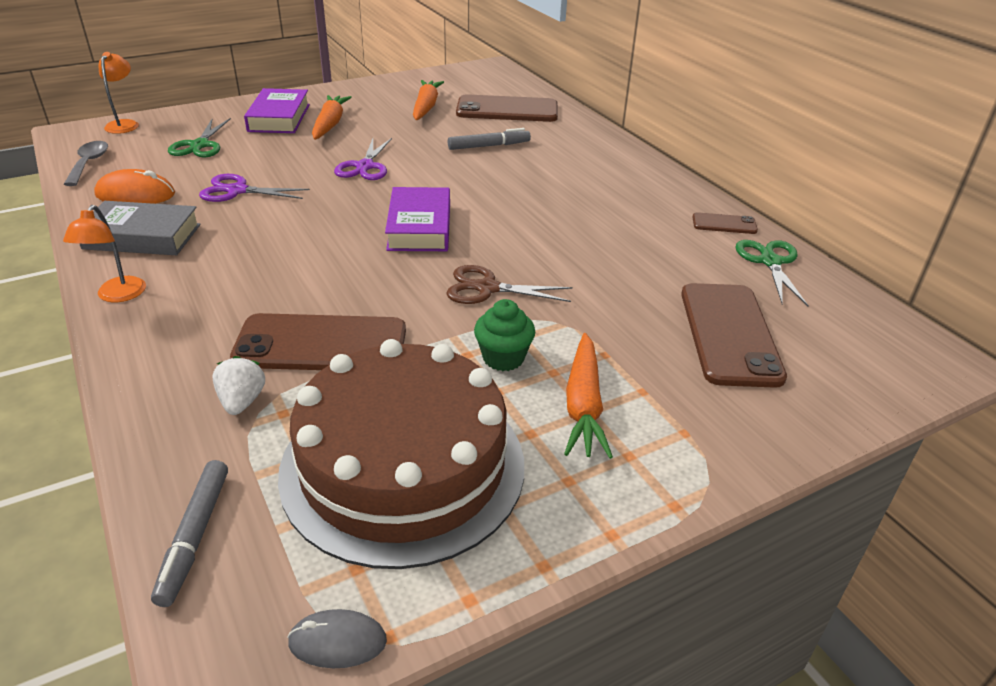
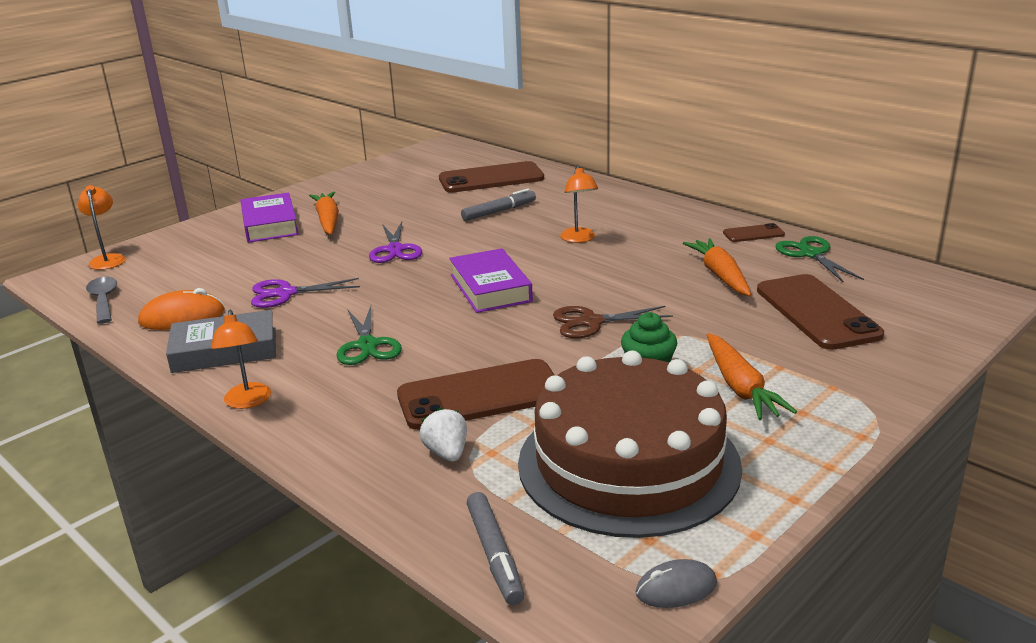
camera: 15 degrees left, 10 degrees down
green scissors [168,118,231,158] -> green scissors moved to [336,306,402,365]
orange carrot [413,80,444,120] -> orange carrot moved to [683,238,751,296]
none -> orange lamp [560,165,598,243]

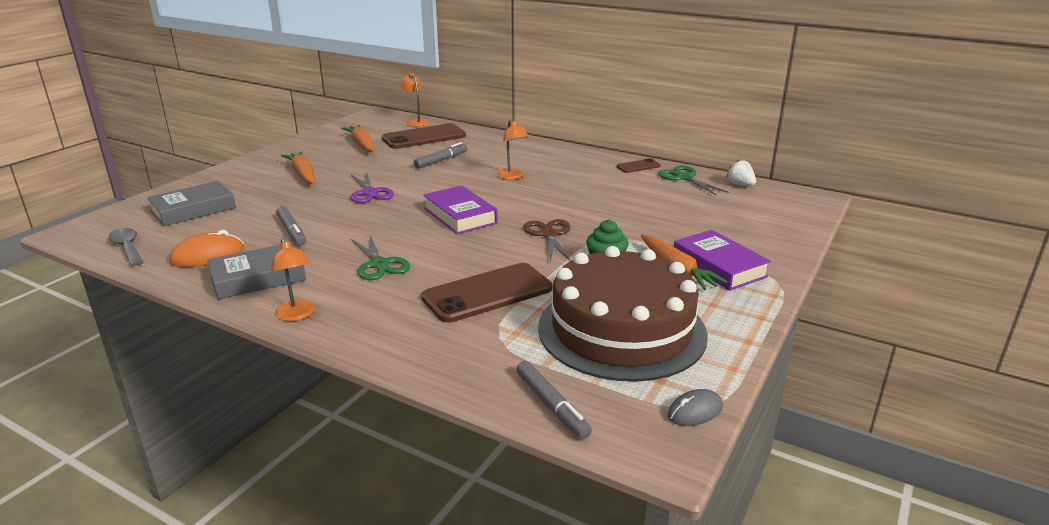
camera: 15 degrees left, 0 degrees up
orange lamp [78,185,126,270] -> orange lamp moved to [400,73,429,127]
purple book [240,193,299,242] -> purple book moved to [674,230,771,291]
purple scissors [251,278,360,308] -> grey marker [276,206,306,246]
white strawberry [420,408,467,462] -> white strawberry moved to [726,159,756,186]
brown scissors [553,306,673,338] -> brown scissors turned 105 degrees clockwise [524,219,571,262]
orange carrot [683,238,751,296] -> orange carrot moved to [341,125,374,152]
brown phone [757,274,884,350] -> none
none -> grey book [147,181,236,226]

